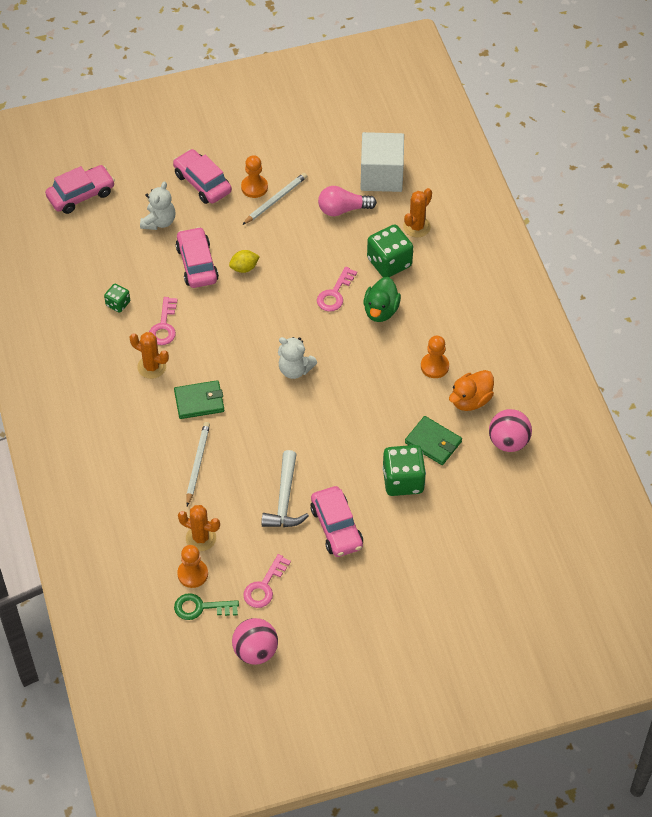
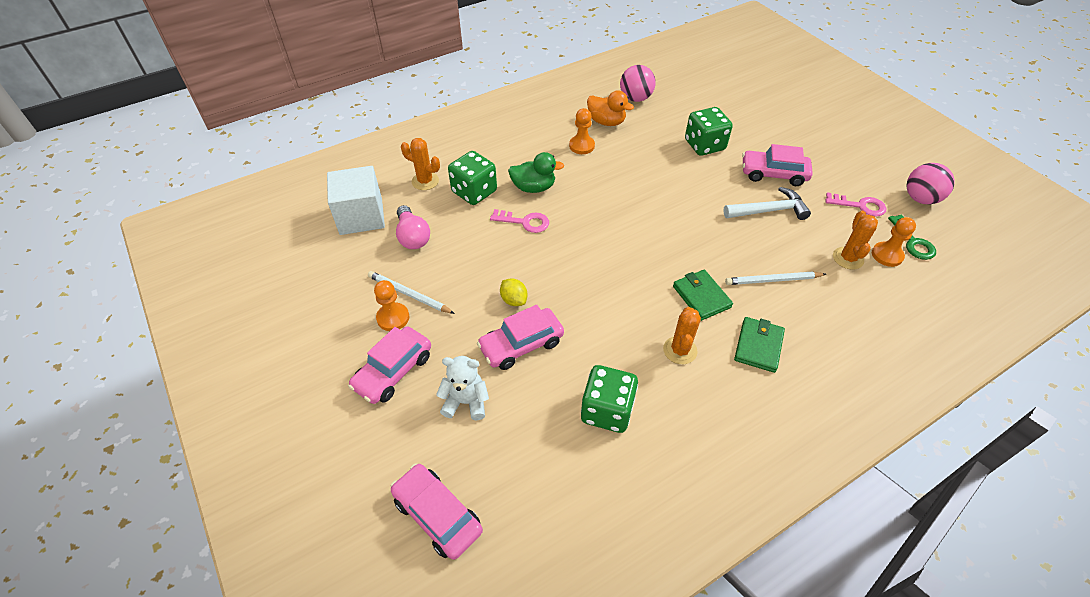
camera: 105 degrees left, 5 degrees down
green dice [104,284,130,313] -> green dice [581,365,638,433], size x1.87
pink key [149,297,177,345] -> none
white teddy bear [278,337,317,379] -> none
pink car [310,486,363,557] -> pink car turned 135 degrees counterclockwise [742,144,813,186]
green wallet [405,416,462,465] -> green wallet moved to [734,317,785,373]

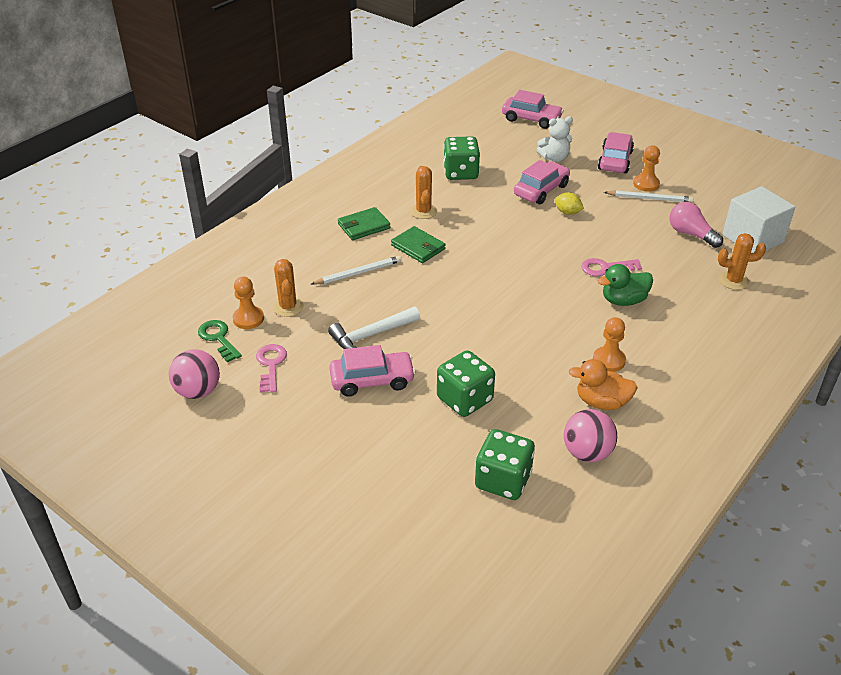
camera: 160 degrees right, 10 degrees down
green dice [448,151,497,205] -> green dice moved to [475,429,535,500]
green wallet [734,317,785,373] -> green wallet turned 60 degrees clockwise [338,207,390,240]
pink key [825,193,886,217] -> pink key turned 90 degrees clockwise [256,344,287,392]

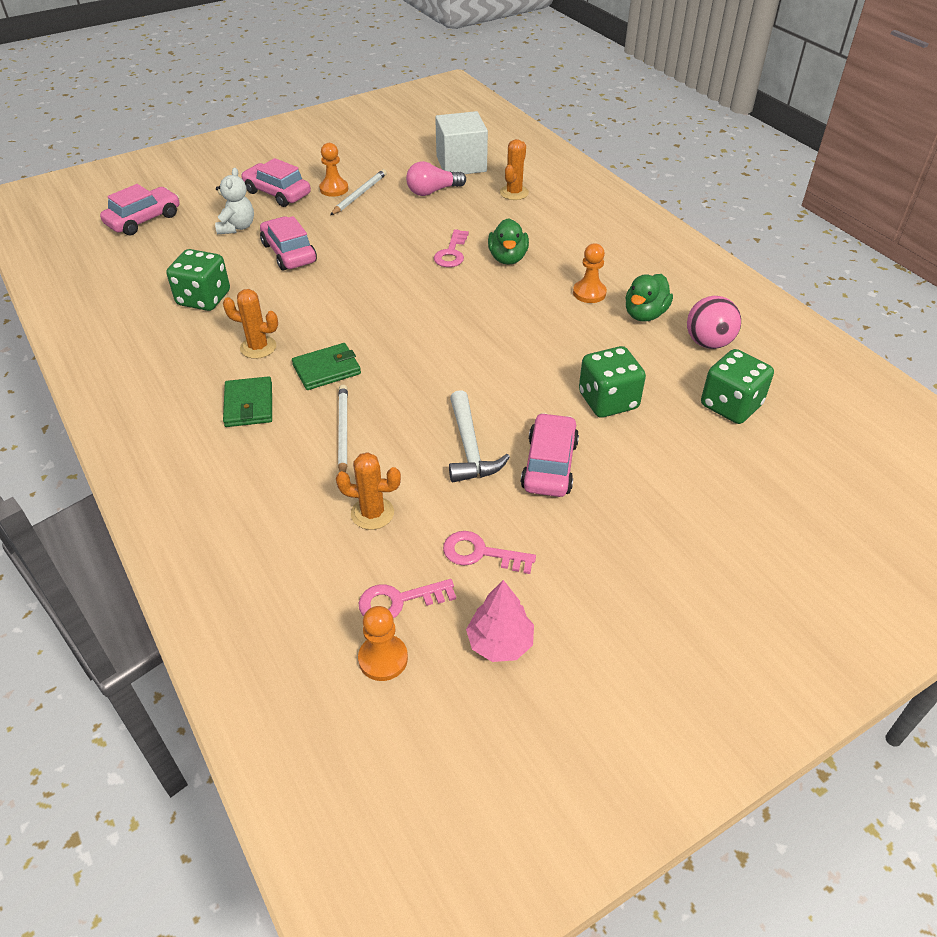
camera: 70 degrees left, 5 degrees up
pink ball [169,349,220,399] -> pink tree [466,580,534,662]
green key [198,320,242,363] -> pink key [359,579,456,618]
orange pawn [233,277,264,329] -> orange pawn moved to [358,606,408,681]
yellow lemon [555,192,584,215] -> none
orange duck [569,359,638,410] -> green duck [625,274,673,322]

